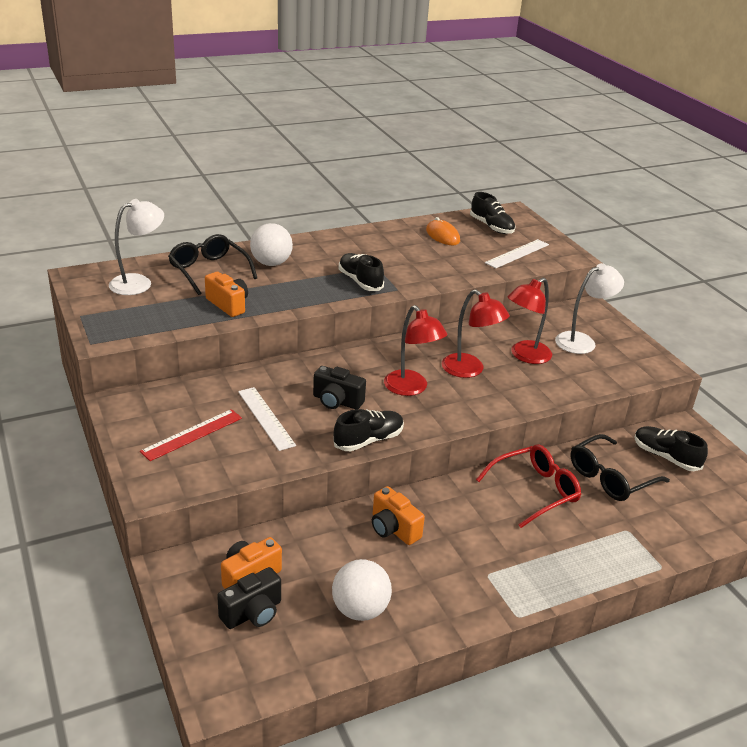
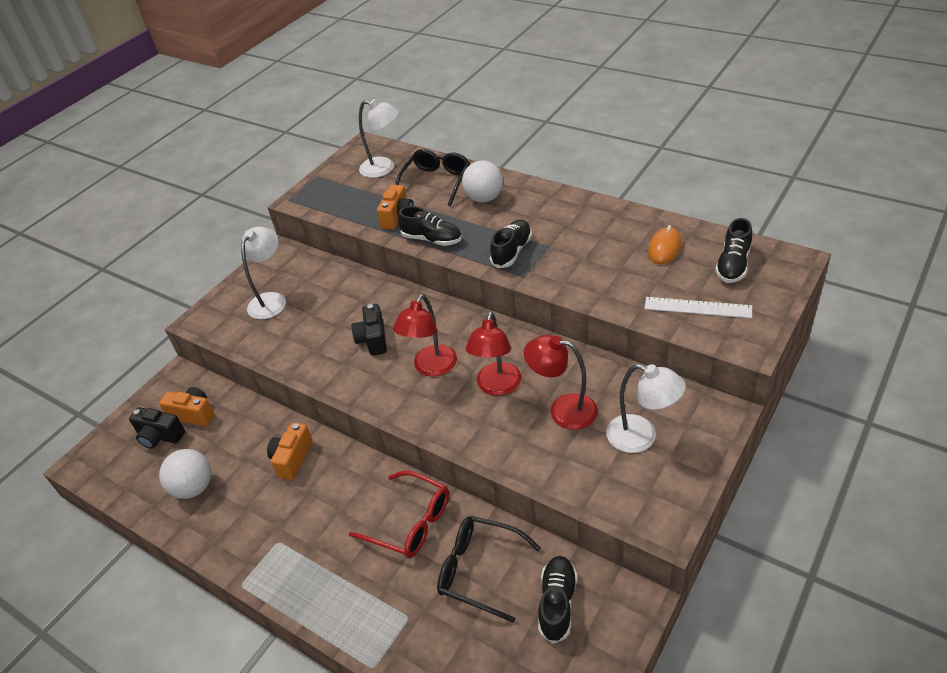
camera: 65 degrees right, 10 degrees up
red ruler [140,409,242,461] -> white lamp [241,227,286,319]
white ruler [238,387,296,451] -> none
black shoe [333,409,404,451] -> black shoe moved to [398,206,462,246]

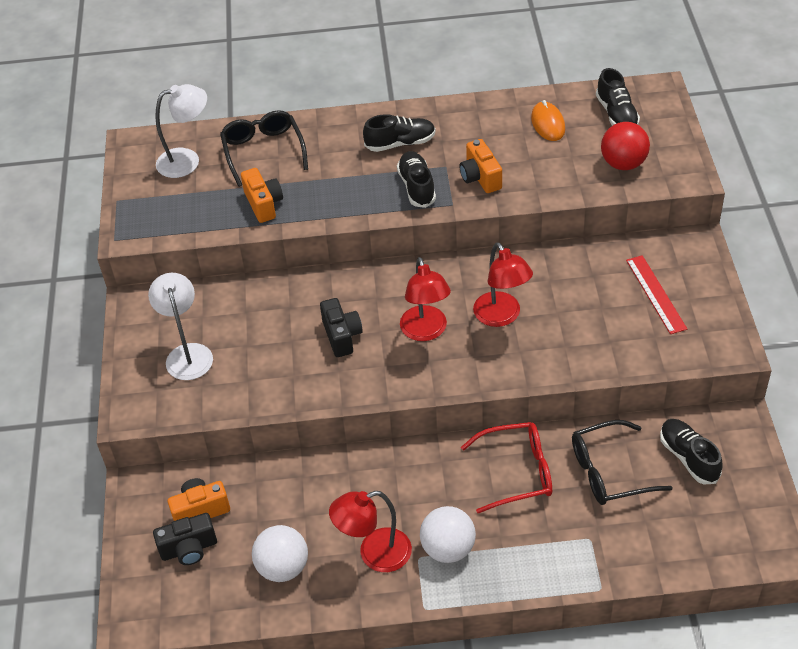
camera: 40 degrees left, 5 degrees up
orange camera [267,423,313,480] -> orange camera moved to [459,139,502,193]
black camera [352,304,387,356] -> black camera turned 150 degrees counterclockwise [320,298,363,357]
black shoe [398,206,462,246] -> black shoe moved to [363,114,436,152]
white ball [462,160,503,203] -> white ball moved to [420,506,476,563]
red lamp [524,335,598,430] -> red lamp moved to [329,491,412,572]
white lamp [606,364,686,453] -> red ruler [626,255,687,334]
white ruler [644,297,752,318] -> red ball [601,122,650,170]

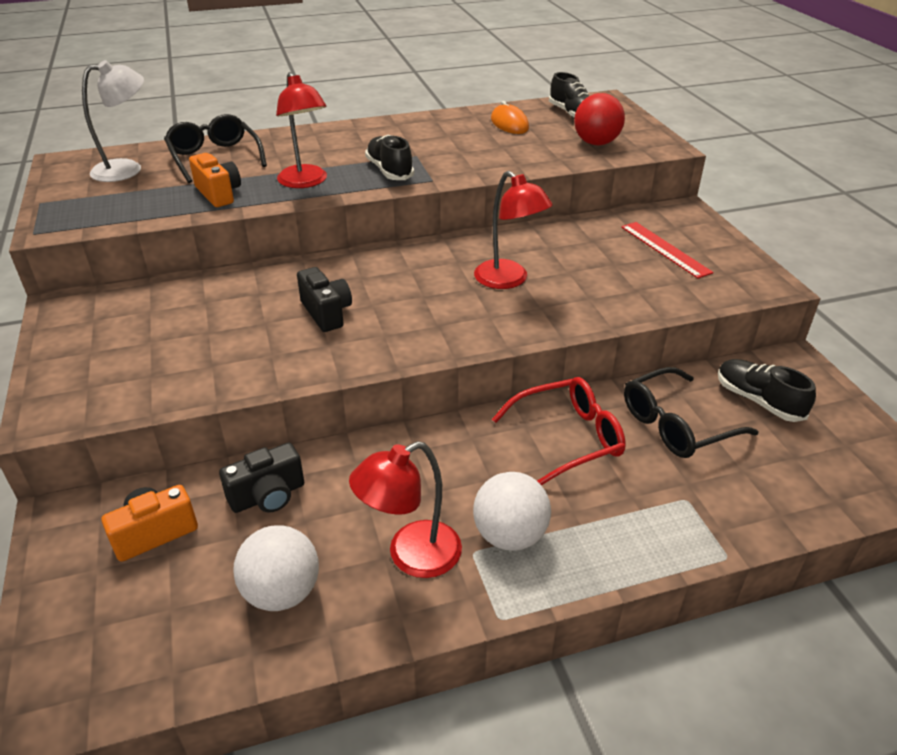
camera: 15 degrees left, 10 degrees down
white lamp [148,273,213,380] -> none
black camera [153,513,217,565] -> black camera moved to [219,443,304,513]
black shoe [363,114,436,152] -> none
red lamp [400,257,451,341] -> red lamp moved to [276,72,327,188]
orange camera [459,139,502,193] -> none

